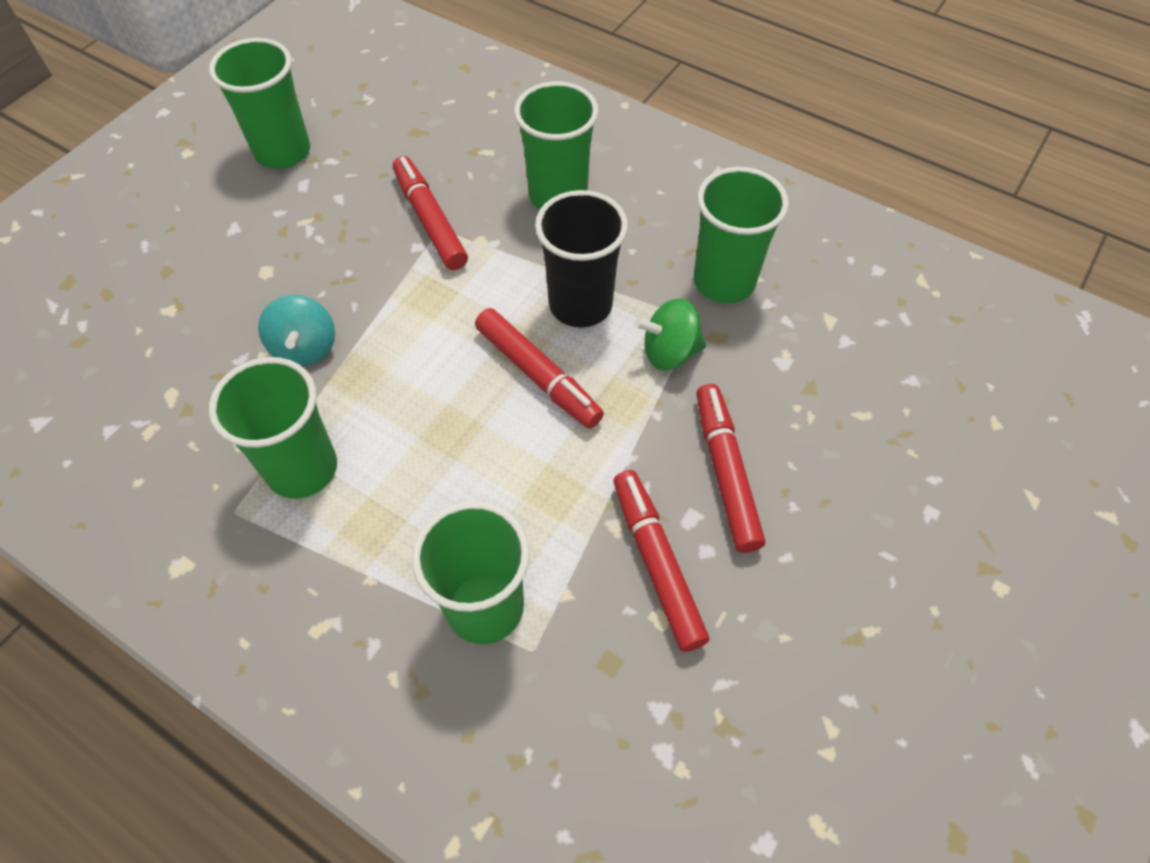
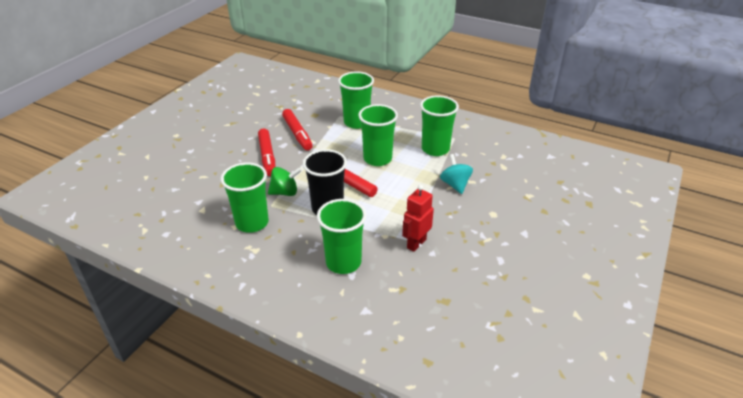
camera: 175 degrees right, 20 degrees down
green cup [209,38,310,169] -> green cup moved to [358,104,398,166]
red marker [393,156,468,270] -> red robot [402,185,434,252]

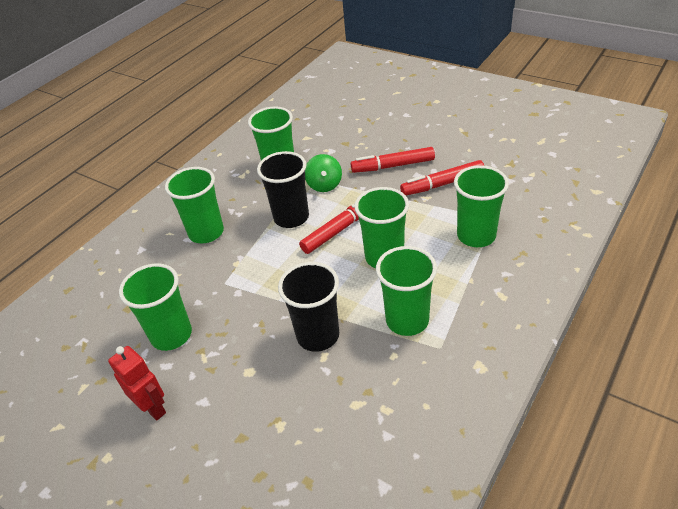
camera: 100 degrees right, 5 degrees up
red robot [402,185,434,252] -> red robot moved to [108,346,166,421]
turquoise spinning top [440,154,473,194] -> black cup [278,262,339,352]
none -> green cup [119,263,192,351]

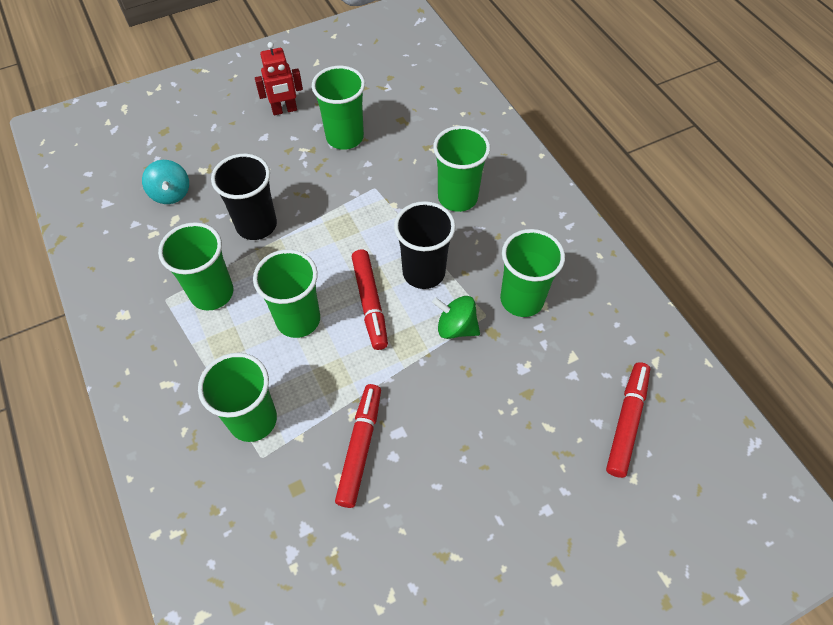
camera: 115 degrees right, 15 degrees up
red marker [351,147,435,173] -> red marker moved to [606,362,650,478]
none -> turquoise spinning top [142,160,189,204]

